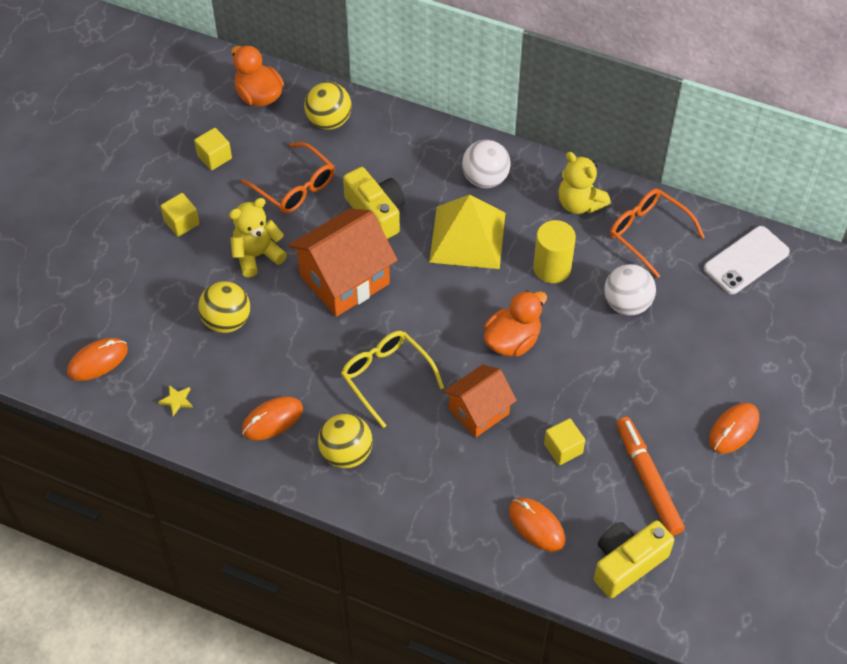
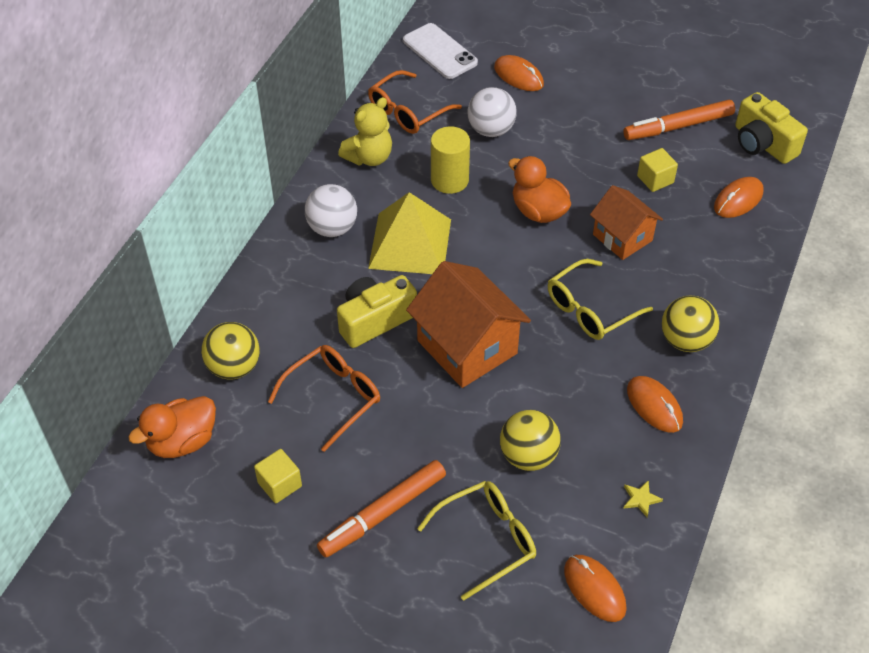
camera: 90 degrees left, 5 degrees down
yellow cube [160,193,200,237] -> orange marker [317,460,446,558]
yellow teddy bear [229,198,287,278] -> none
orange mouse [709,403,759,453] -> orange mouse moved to [494,55,544,91]
none -> yellow glasses [417,481,536,601]

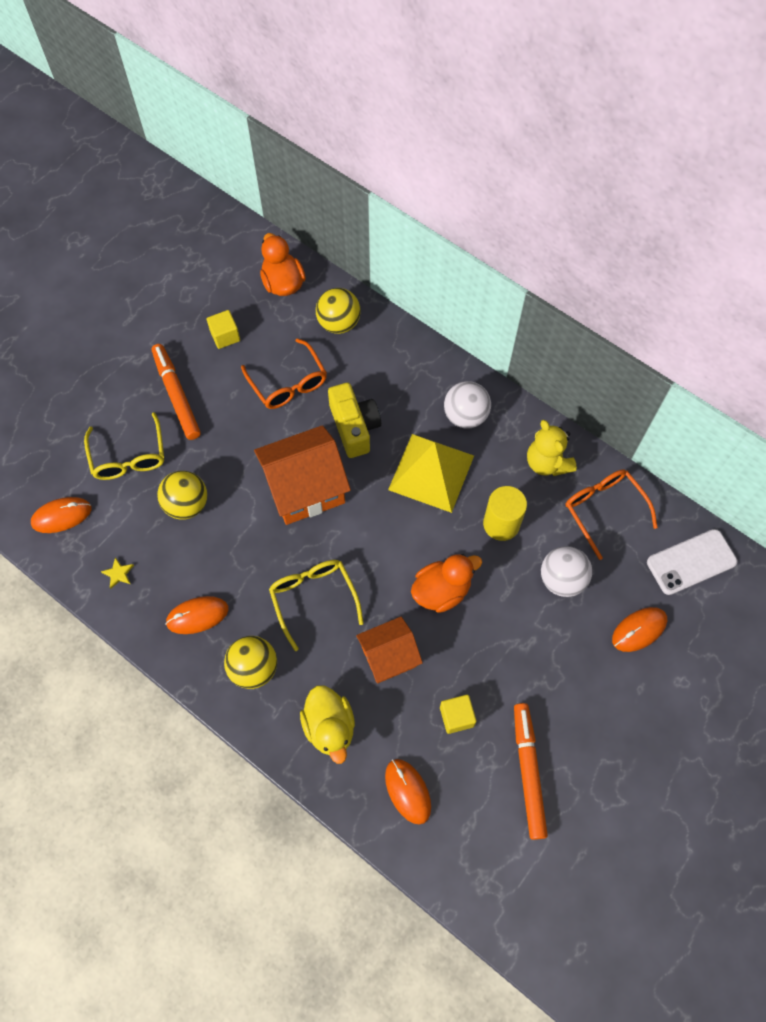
camera: 105 degrees right, 15 degrees up
yellow camera [735,92,808,164] -> none
none -> yellow duck [300,685,355,764]

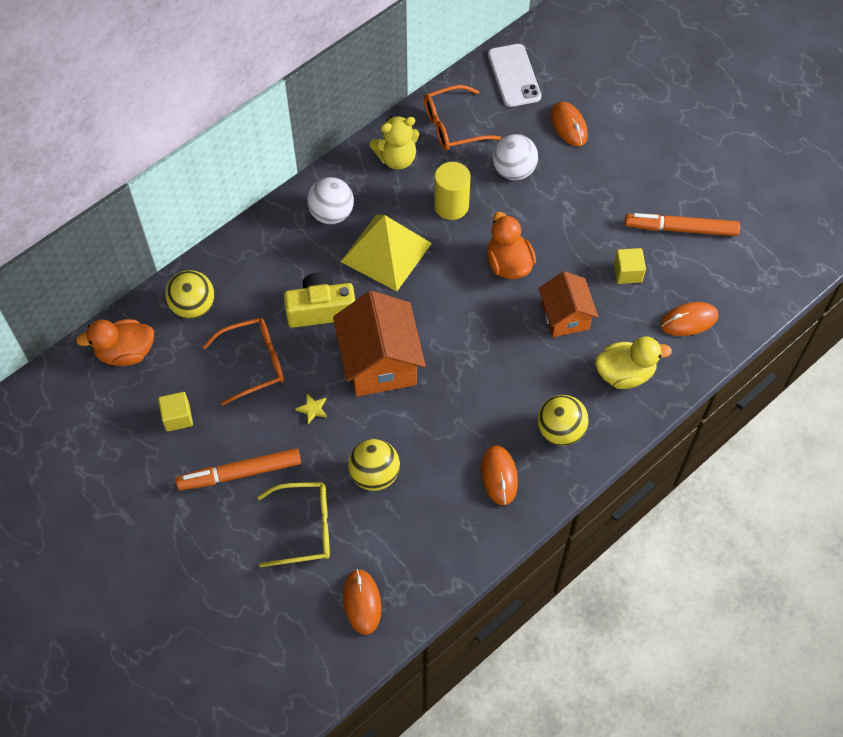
camera: 80 degrees left, 5 degrees down
yellow star [101,557,134,589] -> yellow star moved to [295,394,327,424]
yellow glasses [269,560,364,651] -> none

